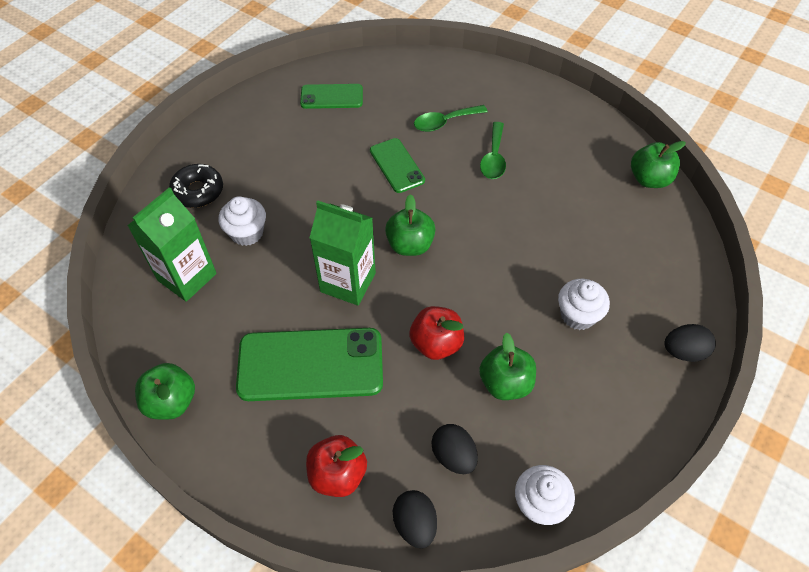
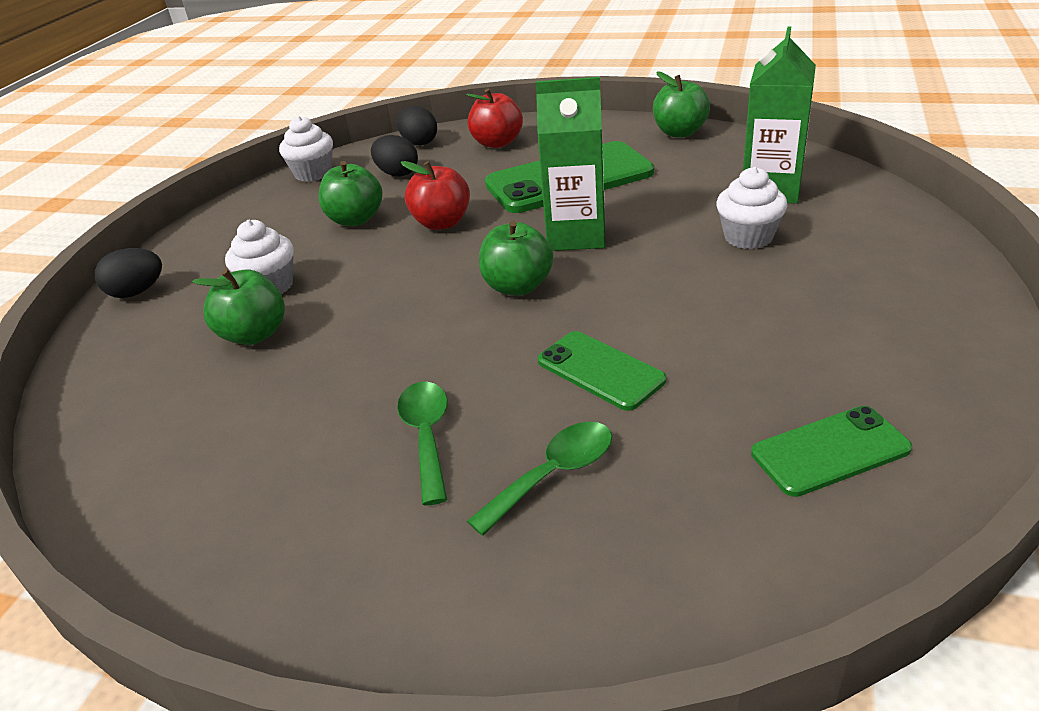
camera: 165 degrees right, 20 degrees down
black donut [169,164,223,208] -> none
green apple [631,141,686,188] -> green apple moved to [192,269,285,345]

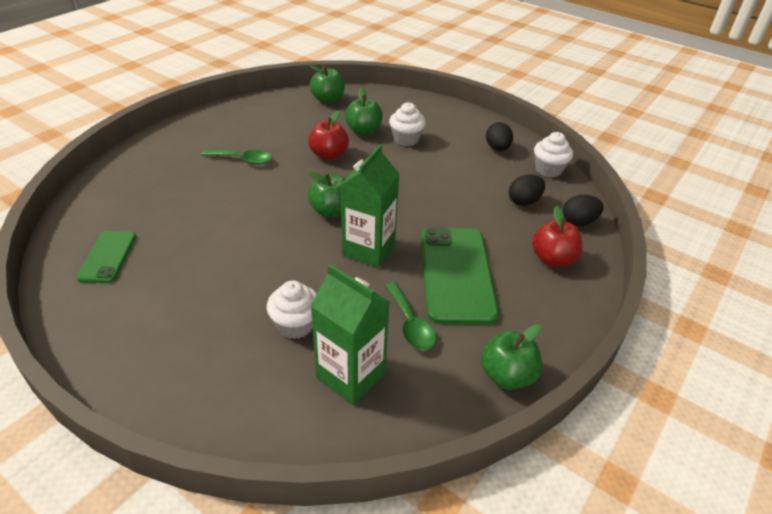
camera: 105 degrees right, 5 degrees up
black egg [95,248,162,298] -> black egg moved to [486,122,513,151]
green apple [319,161,383,226] -> green apple moved to [310,66,345,104]
red apple [401,161,470,230] -> red apple moved to [308,110,349,160]
green spoon [467,422,612,536] -> green spoon moved to [385,282,436,350]
green phone [538,331,666,411] -> none

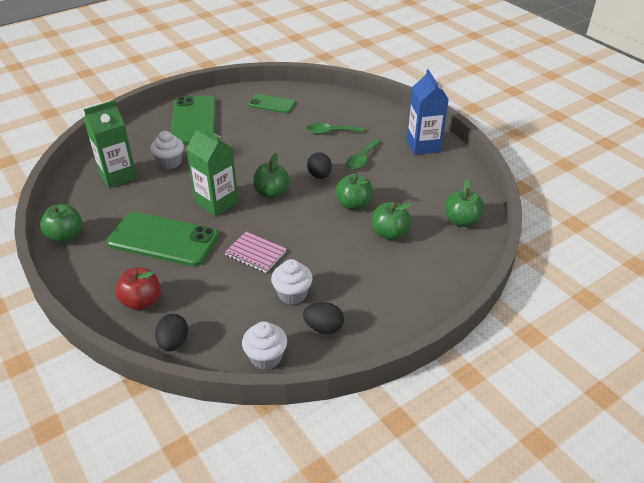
camera: 110 degrees right, 0 degrees up
red apple [308,110,349,160] -> green apple [335,174,373,210]
green spoon [385,282,436,350] -> green spoon moved to [307,123,365,135]
white cupcake [389,102,426,146] -> white cupcake moved to [271,259,313,304]
black egg [509,174,545,206] -> black egg moved to [307,152,332,179]
none -> green phone [171,95,216,145]
none -> pink notebook [225,232,286,273]
none -> blue carton [407,69,449,155]

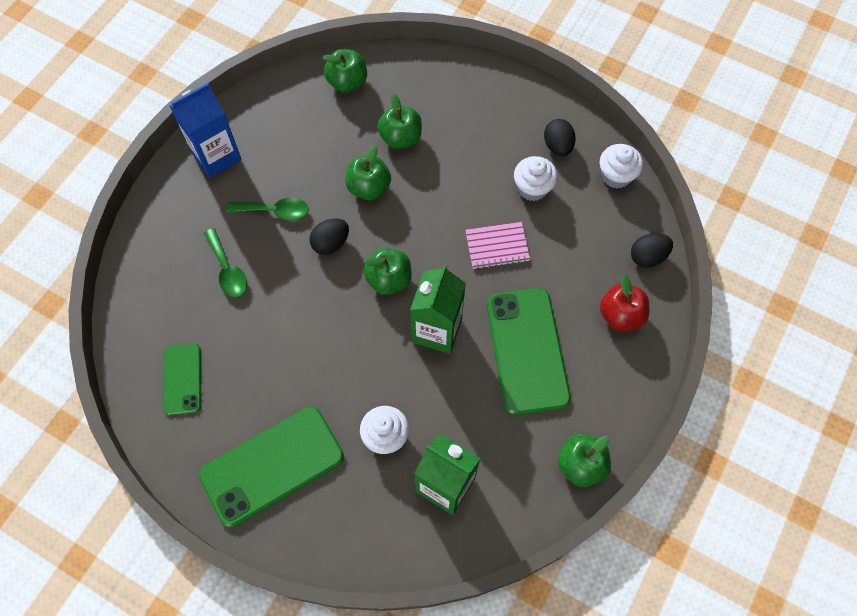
camera: 115 degrees left, 25 degrees up
pink notebook [225,232,286,273] -> pink notebook turned 75 degrees clockwise [465,222,530,269]

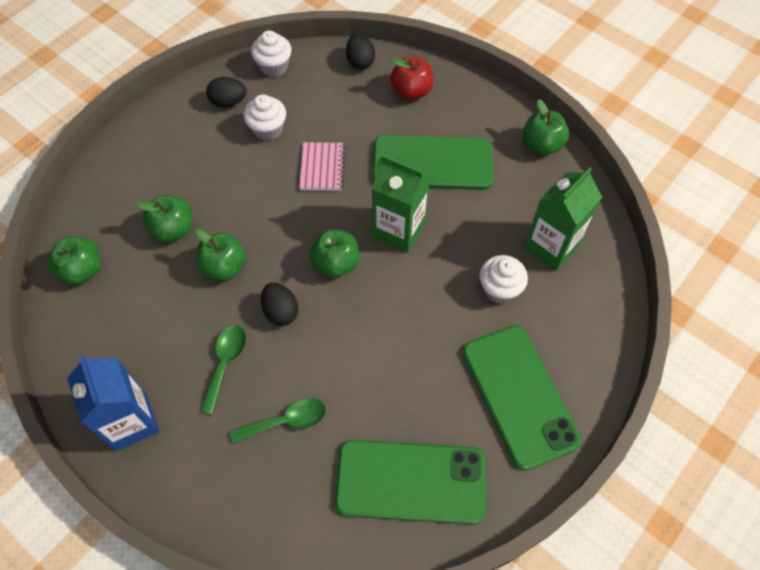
camera: 80 degrees left, 5 degrees down
green phone [163,343,201,415] -> green phone [335,440,486,524], size x1.80

